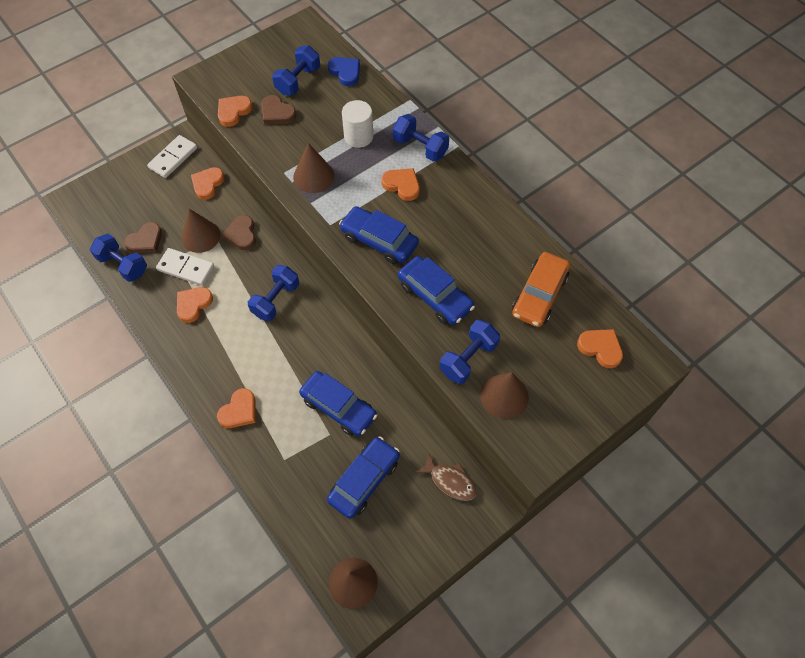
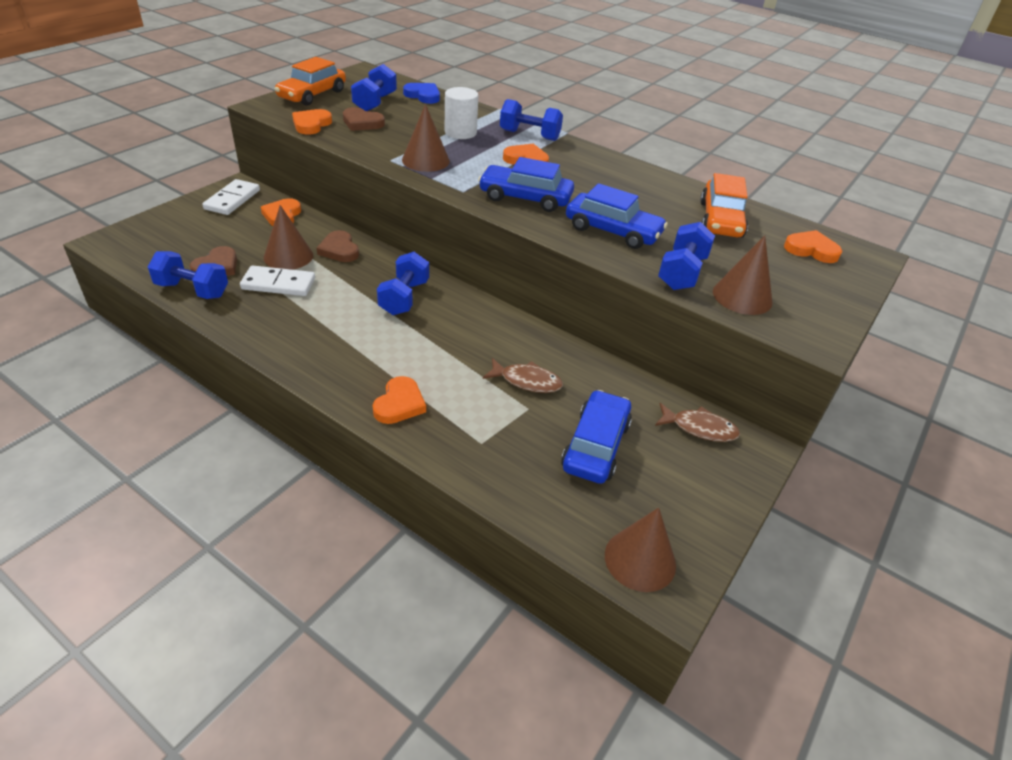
camera: 20 degrees left, 20 degrees down
orange heart [177,287,213,323] -> none
blue car [299,371,377,436] -> brown fish [483,358,563,393]
none -> orange car [275,57,346,106]

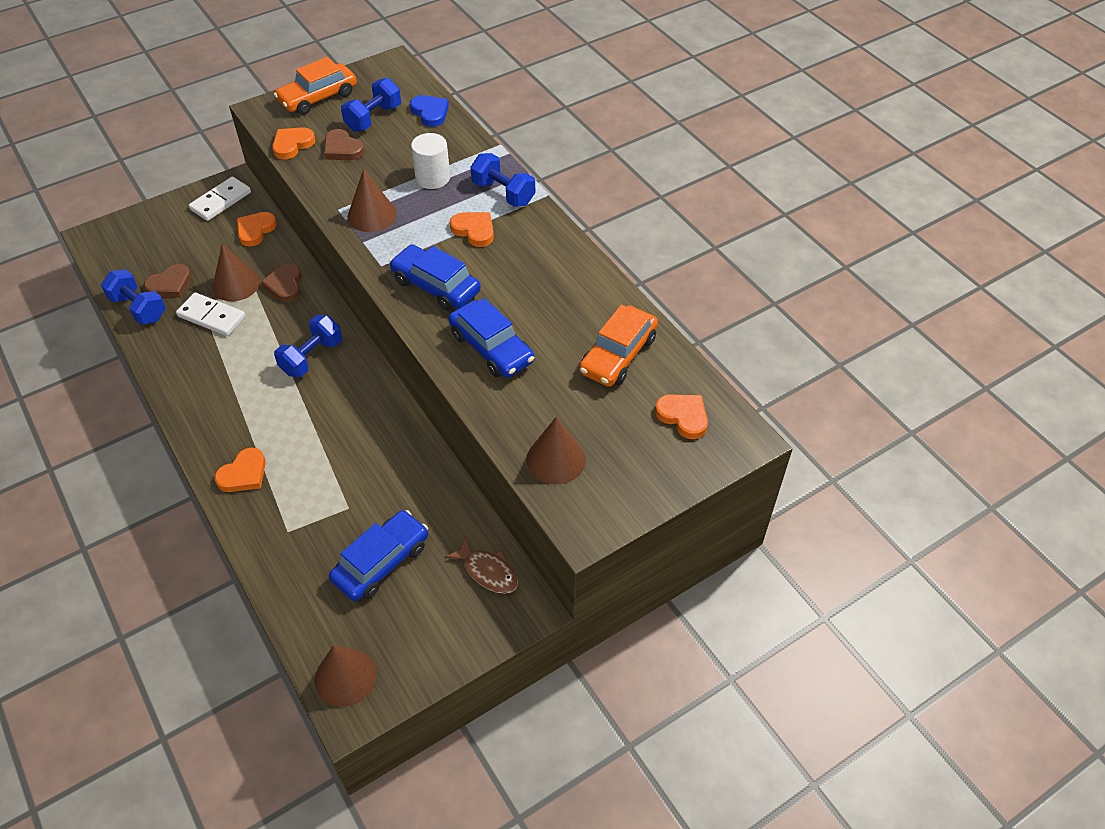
camera: 25 degrees right, 10 degrees up
brown fish [483,358,563,393] -> none
blue dumbbell [658,222,715,290] -> none

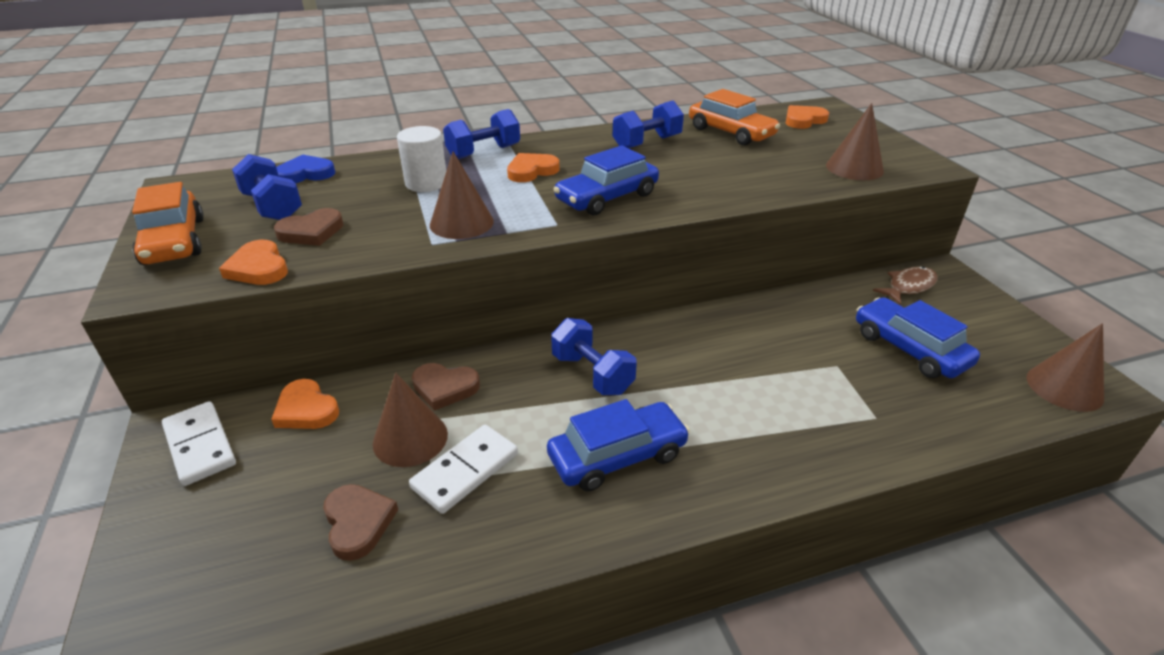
camera: 75 degrees left, 15 degrees down
blue dumbbell [101,269,166,325] -> blue dumbbell moved to [613,101,684,148]
orange heart [214,448,266,492] -> none
blue car [448,298,534,378] -> blue car moved to [547,399,690,492]

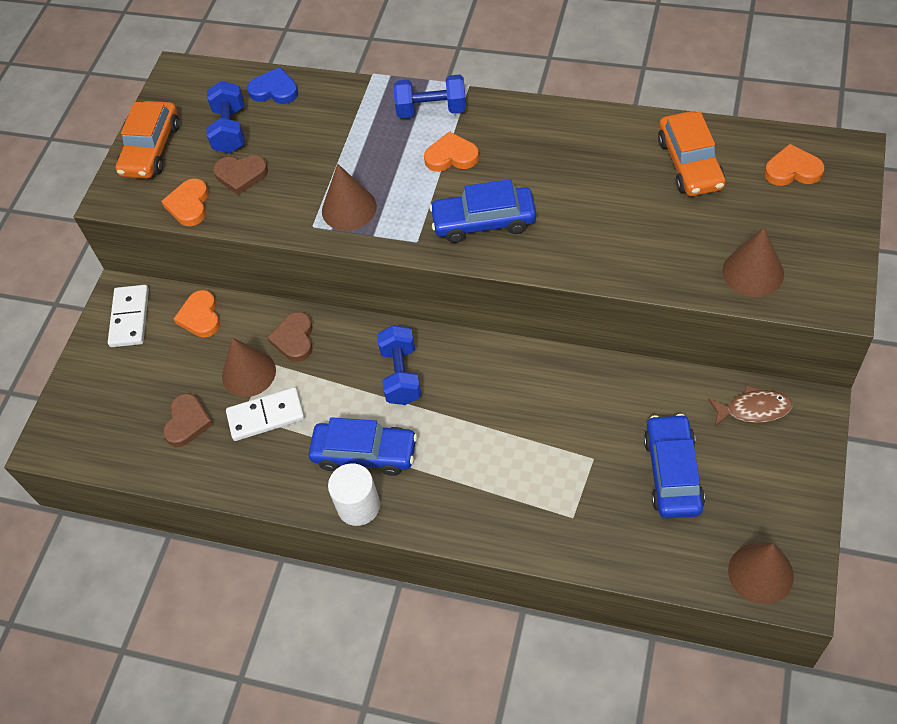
camera: 40 degrees right, 20 degrees up
white cylinder [397,126,446,192] -> white cylinder moved to [328,463,380,526]
brown heart [412,363,480,411] -> brown heart turned 45 degrees clockwise [267,312,313,362]
blue dumbbell [613,101,684,148] -> none

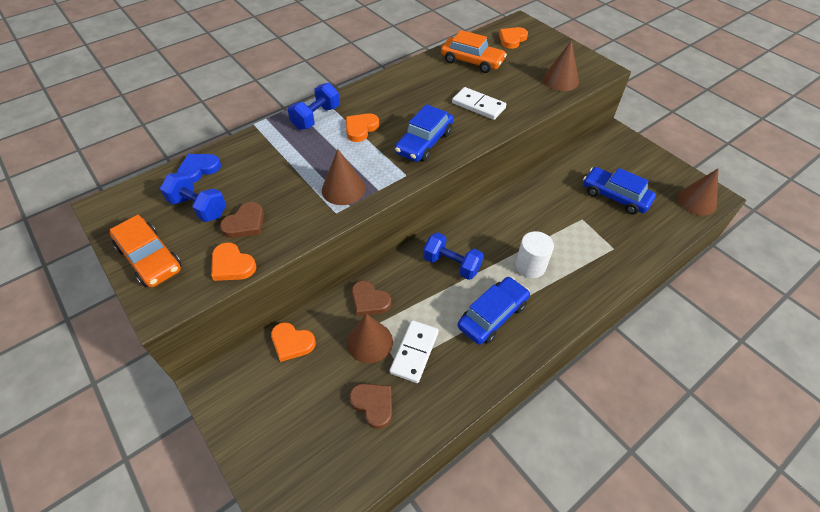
camera: 60 degrees left, 5 degrees down
white domino [108,285,149,347] -> white domino moved to [452,87,506,120]
white cylinder [328,463,380,526] -> white cylinder moved to [515,231,554,278]
brown fish [708,385,793,426] -> none

